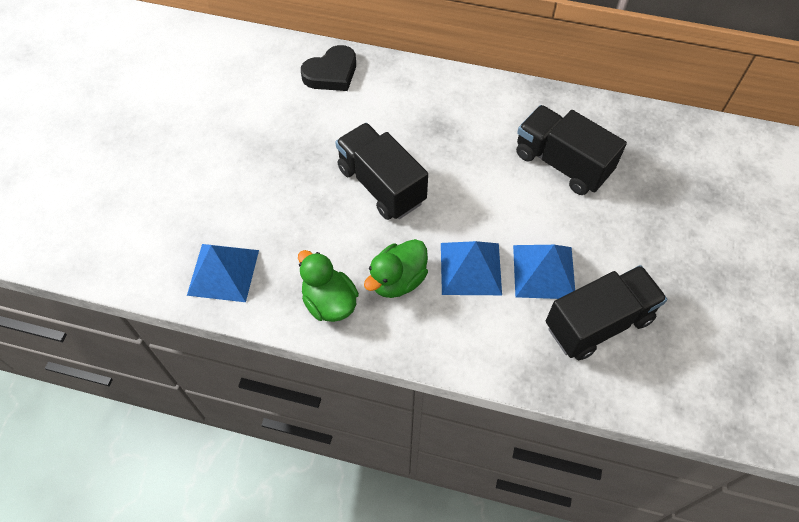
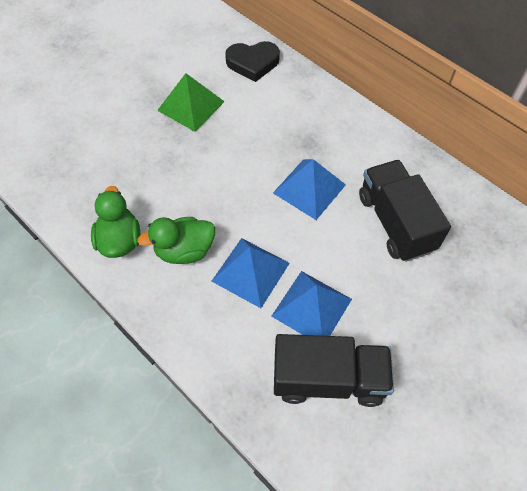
camera: 30 degrees right, 0 degrees up
blue pyramid [187,244,259,302] -> blue pyramid moved to [273,159,346,220]
black truck [335,123,428,220] -> none
none -> green pyramid [157,73,225,132]

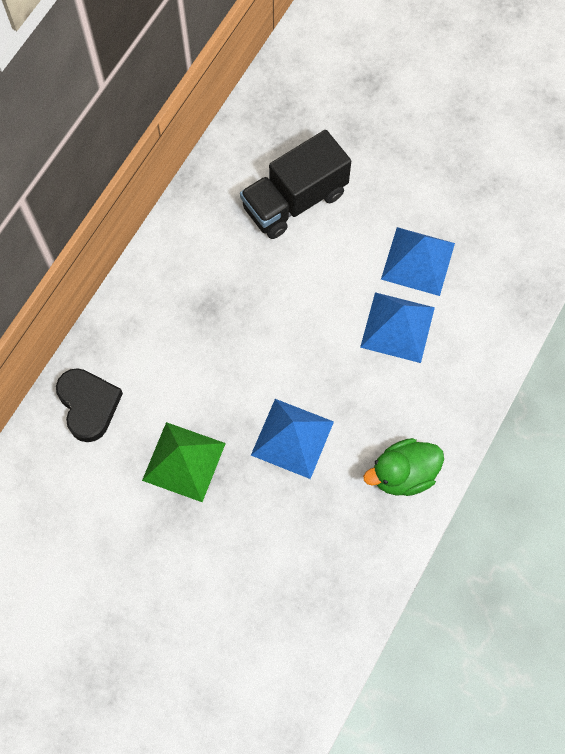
camera: 105 degrees left, 10 degrees up
green duck [137,217,215,264] -> none
blue pyramid [273,159,346,220] -> blue pyramid moved to [251,399,334,479]
black truck [274,334,394,407] -> none

